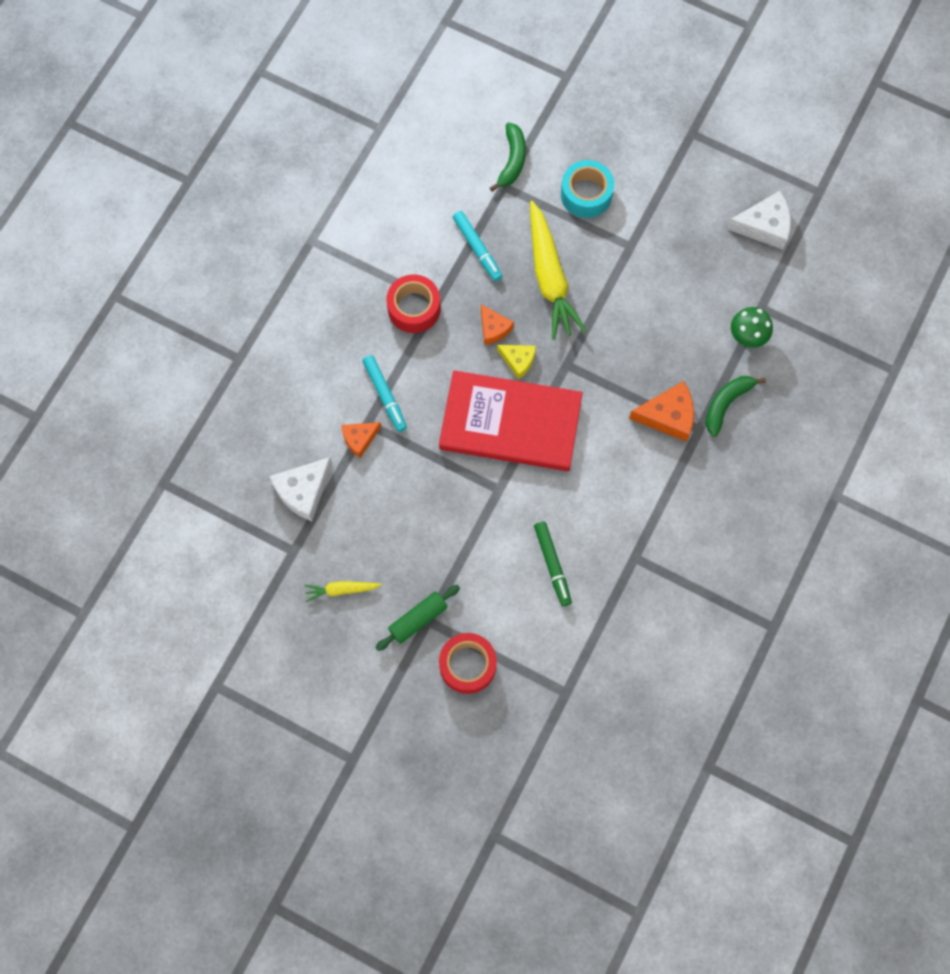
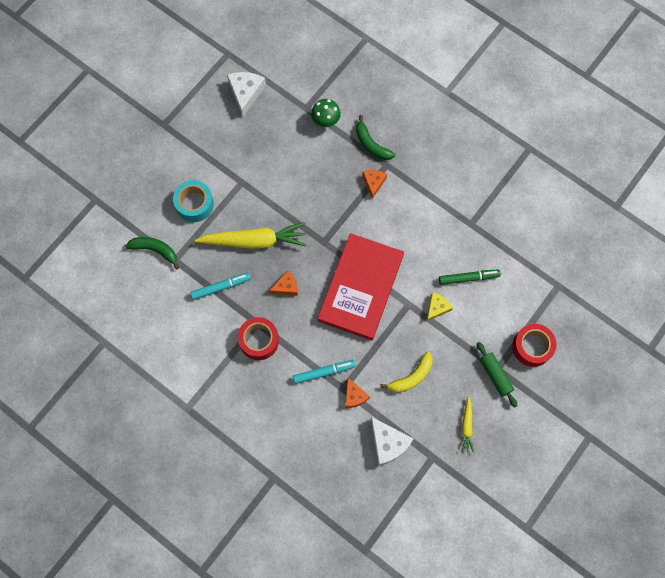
camera: 80 degrees left, 0 degrees up
yellow cheese [497,345,536,379] -> yellow cheese moved to [426,292,453,322]
orange cheese [629,381,694,442] -> orange cheese [362,170,387,199], size x0.63
none -> yellow banana [380,352,432,393]

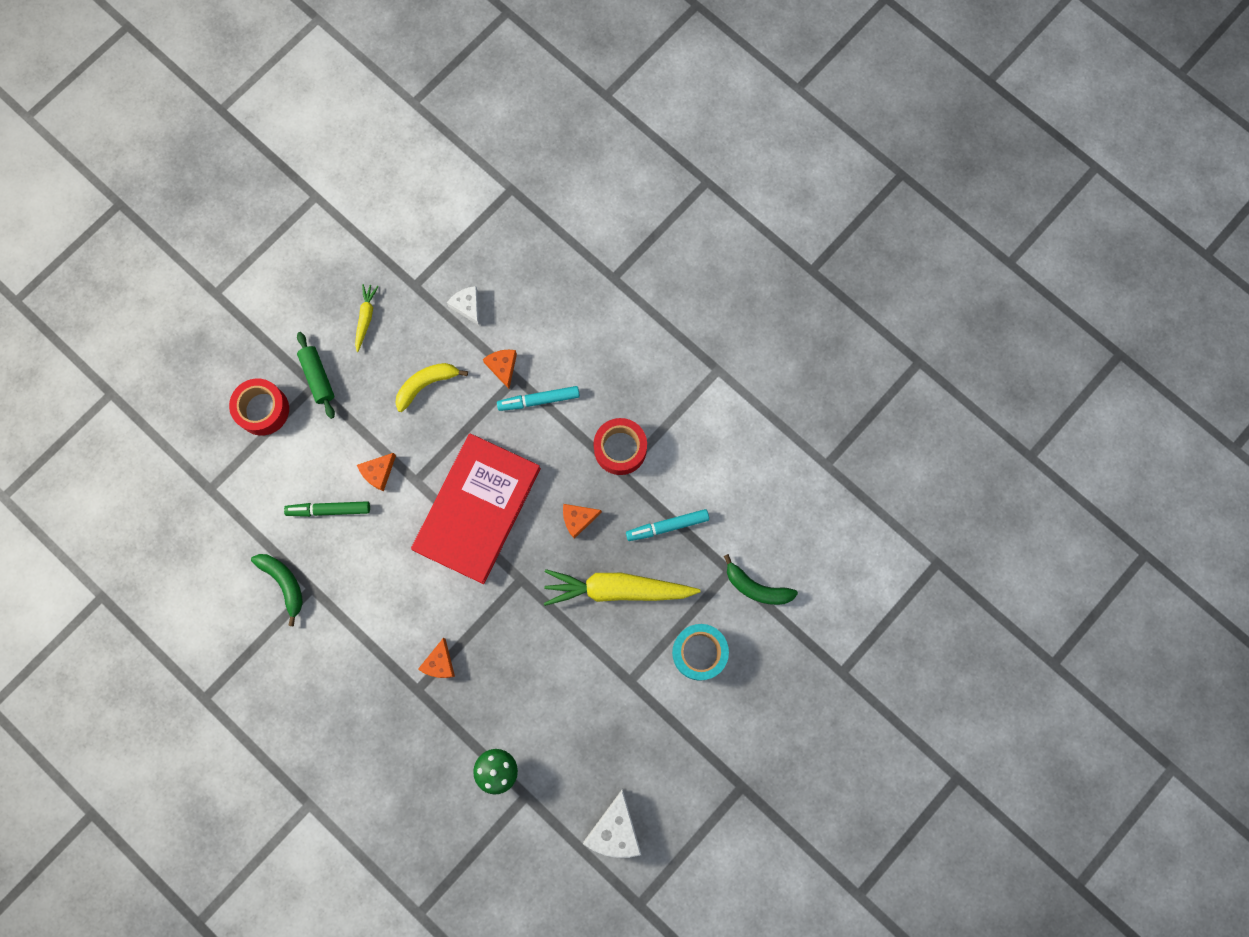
camera: 175 degrees left, 5 degrees up
green banana [356,115,396,160] -> green banana moved to [251,554,303,626]
white cheese [371,417,414,466] -> white cheese [447,286,479,325], size x0.63
yellow cheese [426,292,453,322] -> orange cheese [357,453,396,491]

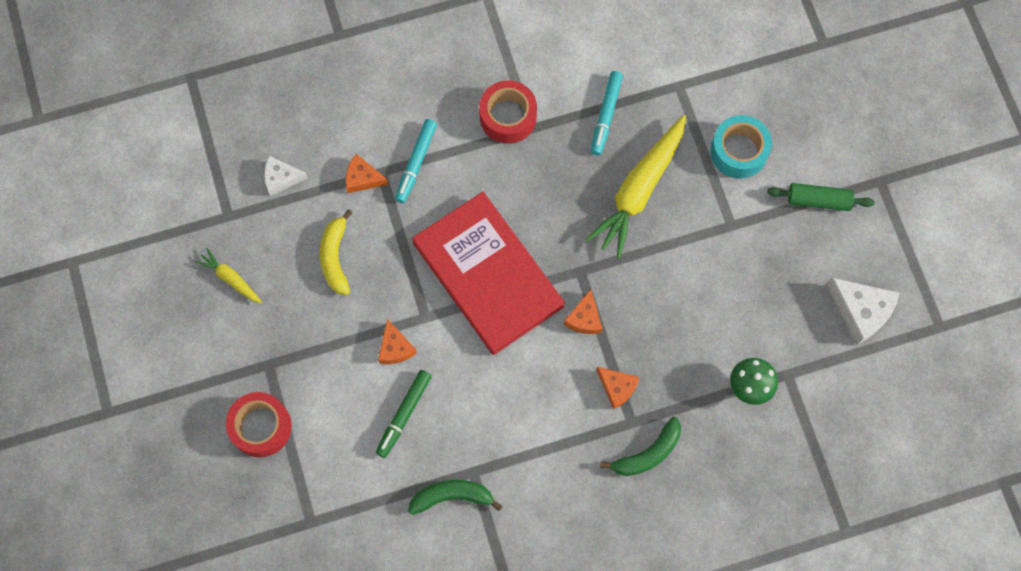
camera: 60 degrees left, 5 degrees down
green rolling pin [297,332,335,419] -> green rolling pin moved to [767,183,875,211]
orange cheese [563,504,602,539] -> orange cheese moved to [564,290,602,334]
green banana [724,554,798,605] -> green banana moved to [600,417,681,476]

